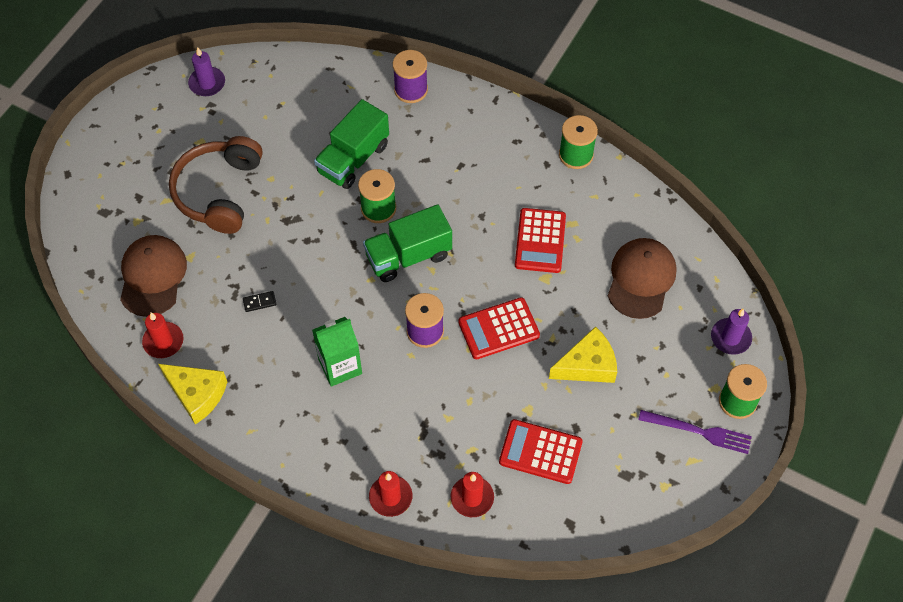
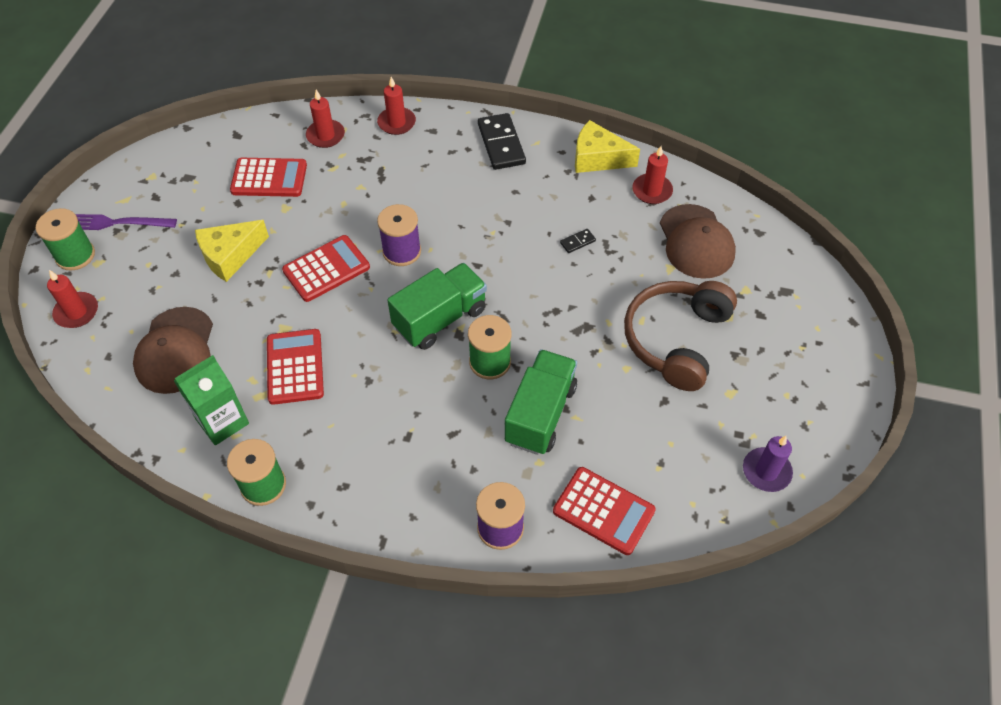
camera: 165 degrees right, 5 degrees down
brown headphones [169,136,263,234] -> brown headphones turned 150 degrees counterclockwise [624,281,737,391]
green carton [312,317,362,387] -> green carton moved to [174,355,249,445]
purple candle [711,309,752,355] -> red candle [47,270,98,328]
none -> black domino [478,113,526,170]
none -> red calculator [553,467,656,555]

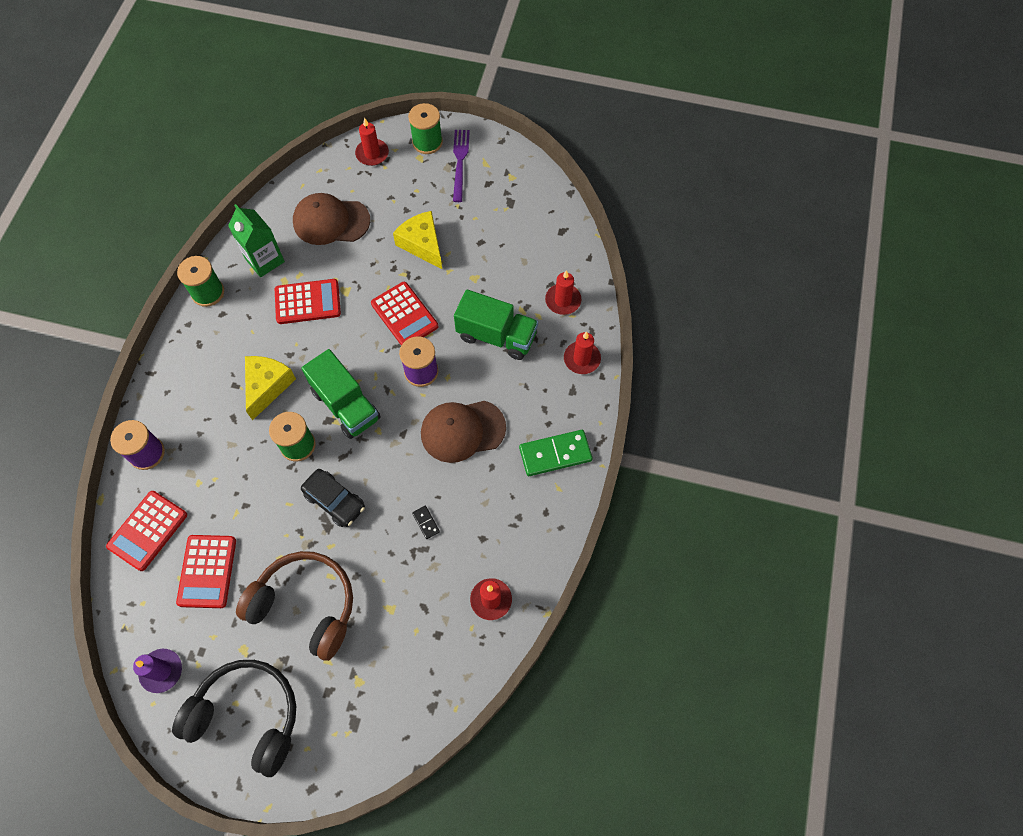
camera: 90 degrees right, 10 degrees up
red calculator [230,158,307,197] -> red calculator moved to [176,535,236,608]
black domino [478,113,526,170] -> green domino [519,430,592,476]
green truck [505,349,577,455] -> green truck moved to [454,290,538,360]
yellow cheese [575,120,640,173] -> yellow cheese moved to [245,356,296,421]
brown cap [660,204,736,279] -> brown cap moved to [421,401,506,463]
none -> black headphones [172,660,296,777]
none -> black car [301,469,365,527]

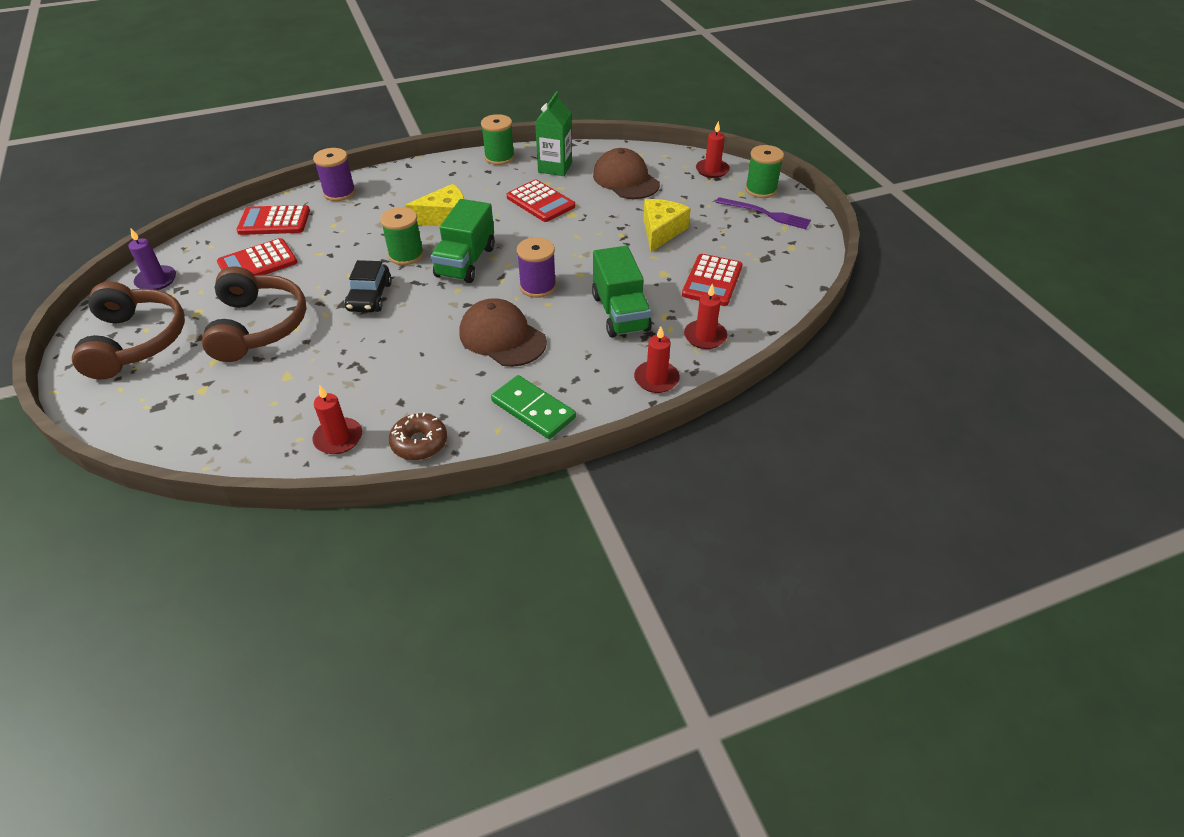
camera: 55 degrees right, 20 degrees down
black headphones [172,660,296,777] -> brown headphones [72,281,185,380]
red calculator [371,282,438,345] -> red calculator moved to [682,254,742,306]
black domino [412,506,440,539] -> none
purple fork [453,130,470,202] -> purple fork turned 60 degrees clockwise [716,197,811,229]
none -> brown donut [389,412,447,460]

